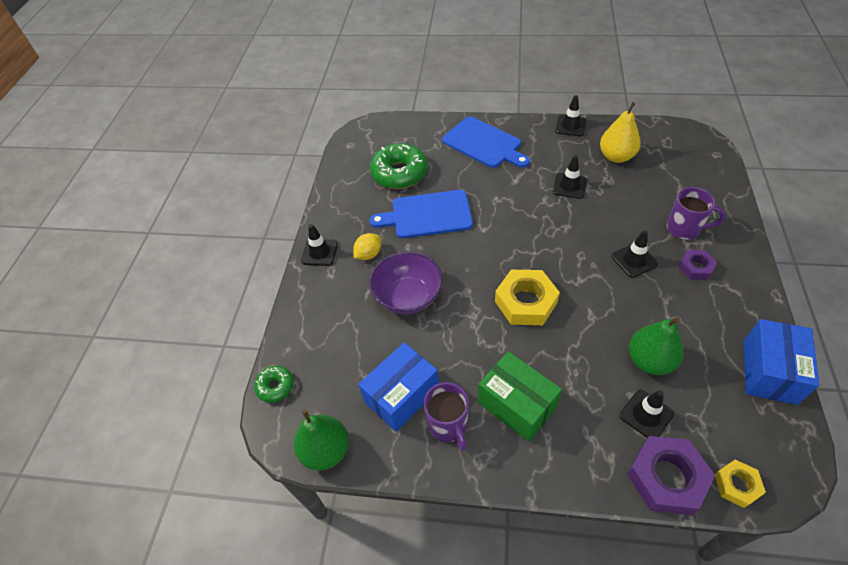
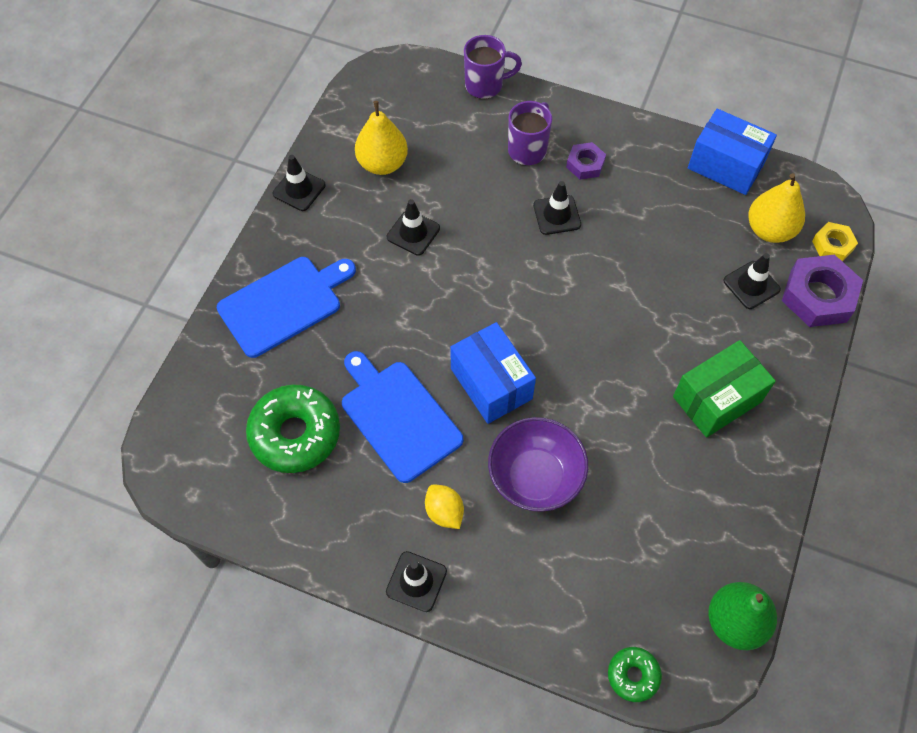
camera: 80 degrees left, 10 degrees up
blue box [358,342,439,432] -> blue box moved to [450,322,536,424]
blue cutting board [369,190,473,238] -> blue cutting board turned 135 degrees clockwise [342,351,463,483]
purple mug [423,382,469,451] -> purple mug moved to [464,35,522,99]
yellow nut [495,270,560,325] -> none
green pear [629,317,683,375] -> none
none -> yellow pear [748,173,805,243]

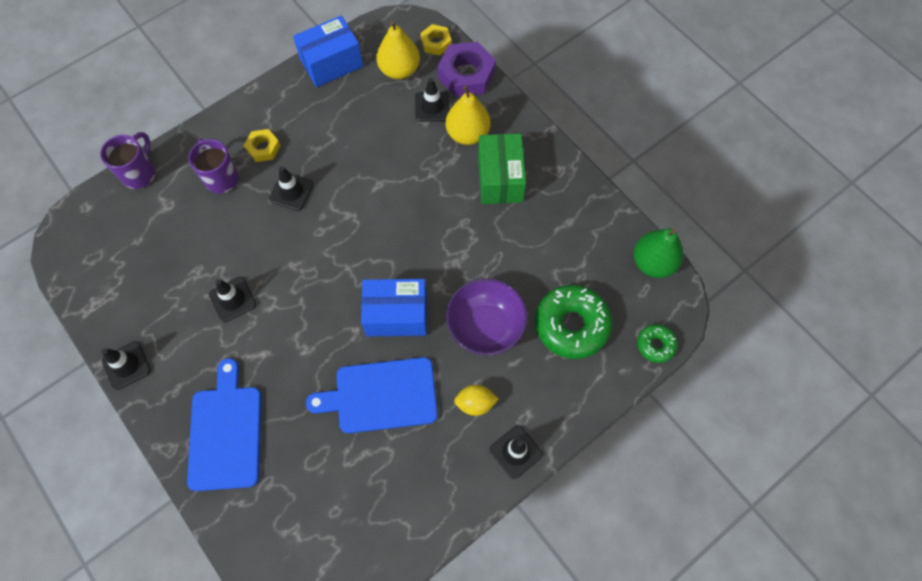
camera: 60 degrees left, 5 degrees up
green donut [246,385,340,473] -> green donut moved to [535,285,613,359]
yellow pear [355,101,408,175] -> yellow pear moved to [446,86,491,145]
purple nut [566,142,606,180] -> yellow nut [244,129,280,162]

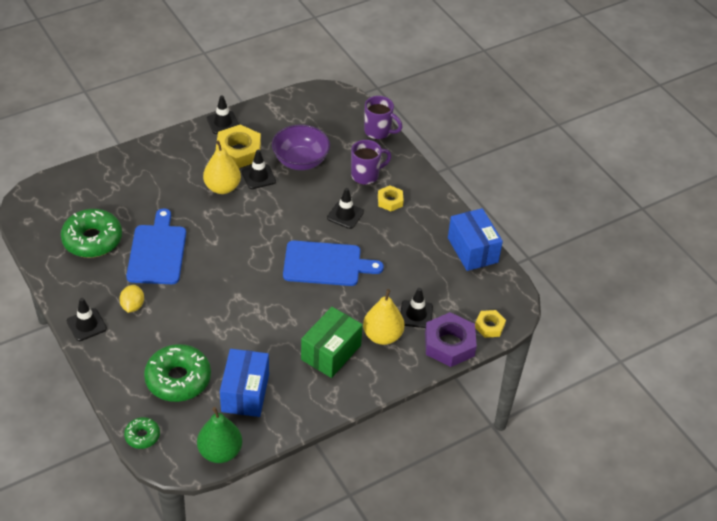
camera: 95 degrees right, 20 degrees down
blue cutting board [187,358,261,491] -> blue cutting board moved to [283,241,384,286]
blue box [361,279,427,337] -> blue box moved to [220,349,269,417]
yellow pear [376,21,420,79] -> yellow pear moved to [203,140,241,194]
purple bowl [446,278,528,355] -> purple bowl moved to [272,125,330,170]
green box [478,133,526,204] -> green box turned 60 degrees counterclockwise [301,307,363,378]
none -> green donut [61,209,122,258]
none -> yellow nut [216,125,261,168]

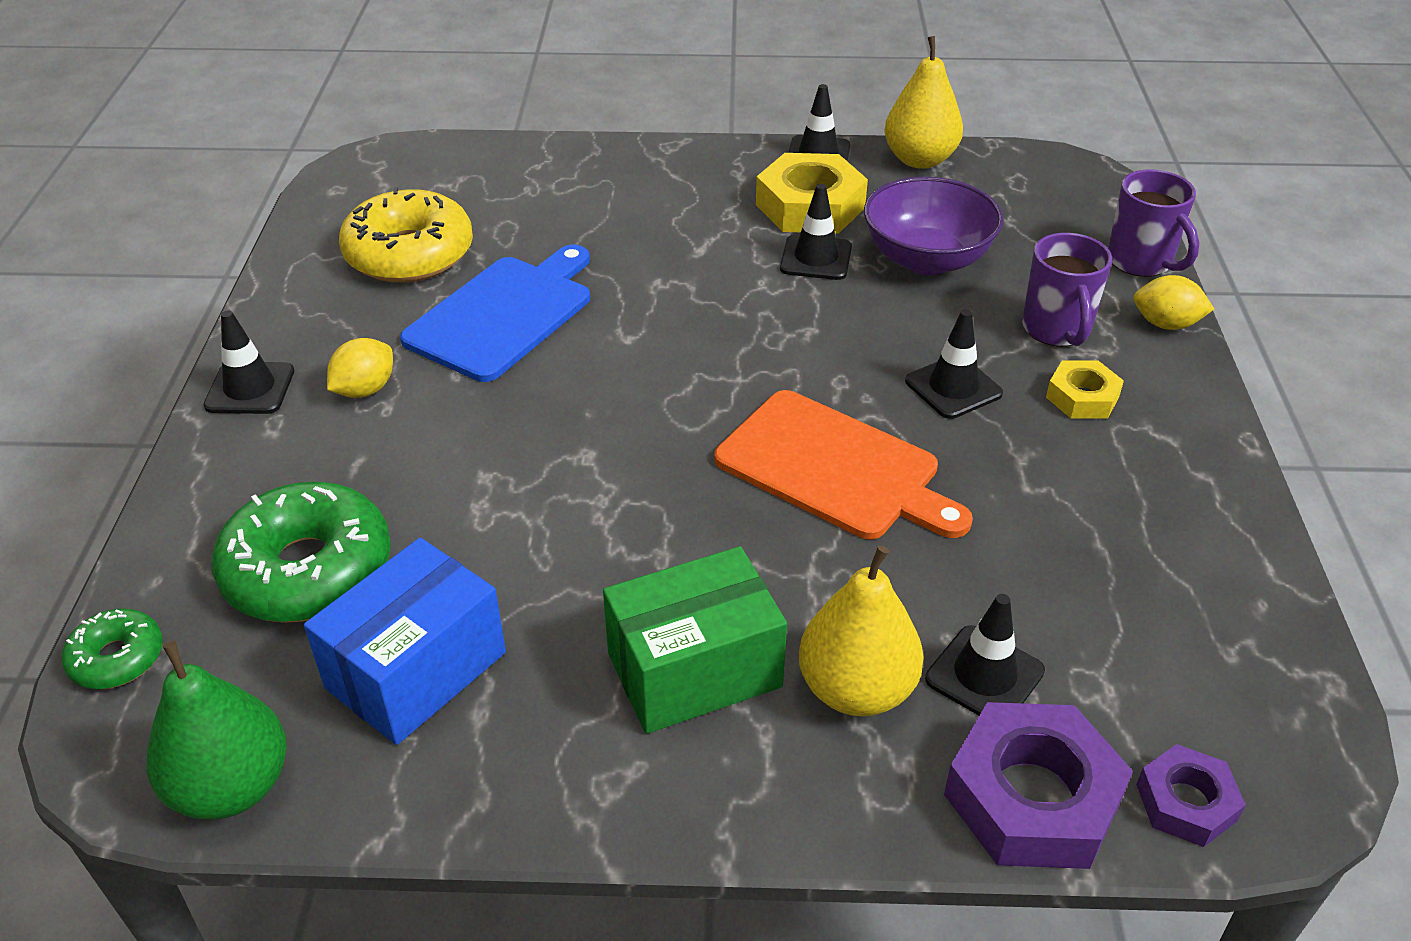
camera: 35 degrees right, 5 degrees down
green donut [61,209,122,258] -> yellow donut [339,187,473,283]
yellow pear [203,140,241,194] -> yellow pear moved to [884,36,963,169]
blue cutting board [283,241,384,286] -> orange cutting board [714,390,973,539]
purple mug [351,140,392,185] -> purple mug turned 75 degrees clockwise [1022,233,1112,347]
blue box [448,208,503,271] -> none
yellow nut [475,310,506,338] -> purple nut [1136,744,1246,847]
none -> yellow lemon [1133,275,1214,330]

